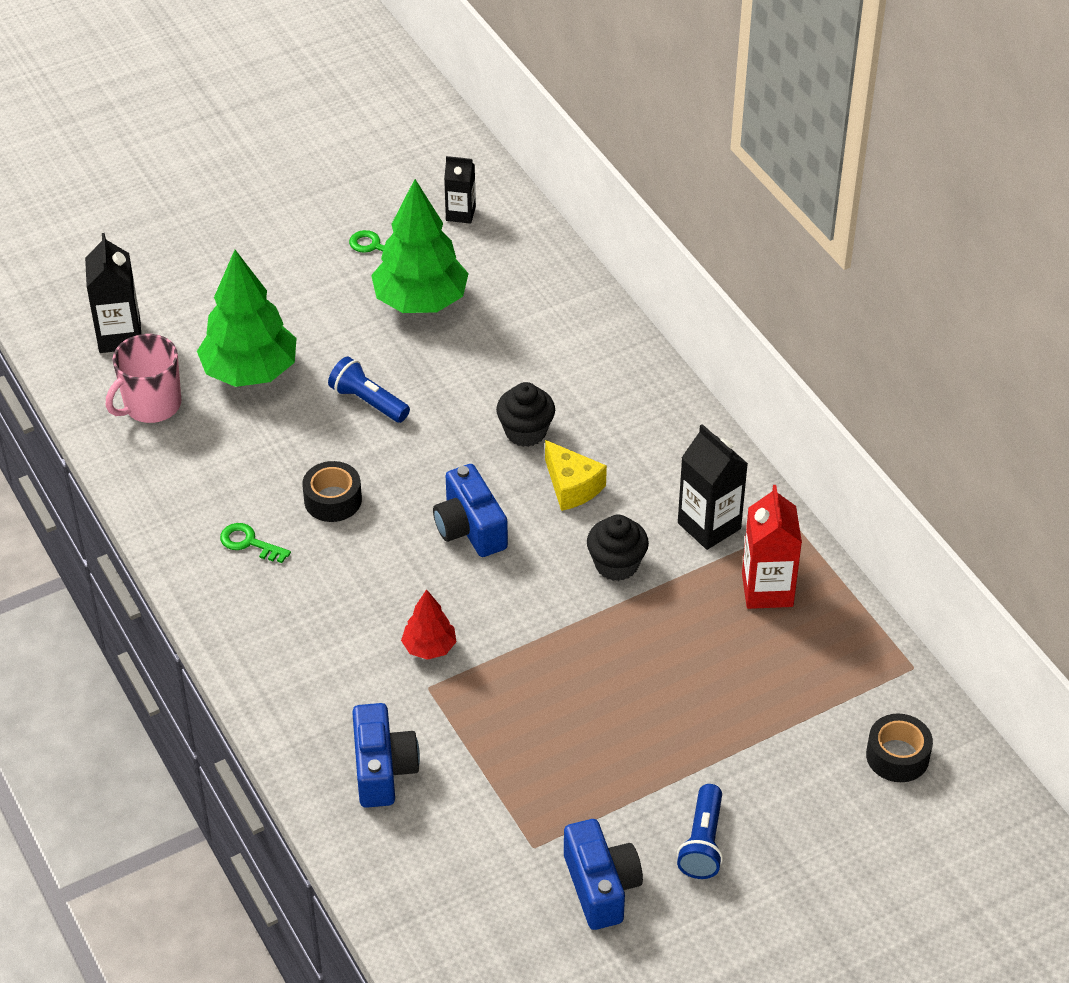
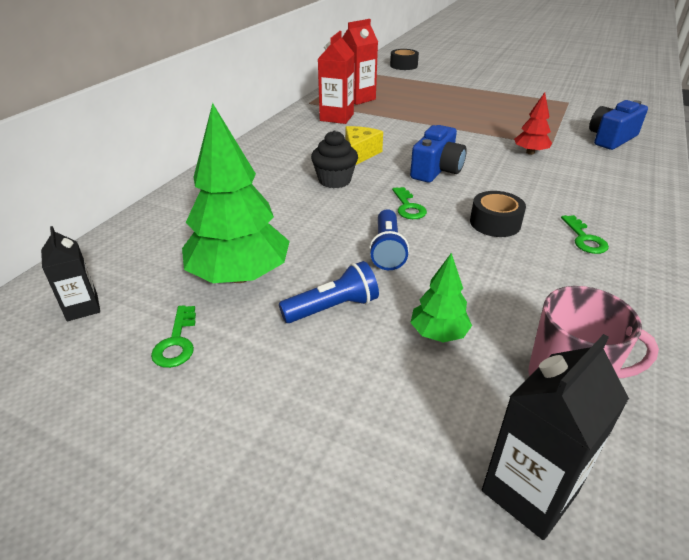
camera: 125 degrees left, 10 degrees down
green tree [197,250,297,387] -> green tree [410,253,472,342], size x0.50
blue camera [564,819,643,930] -> none
black cupcake [587,515,649,581] -> none
blue flashlight [677,784,723,879] -> blue flashlight moved to [279,261,379,323]
black carton [678,424,748,550] -> red carton [318,31,355,124]
none -> green key [392,187,427,219]

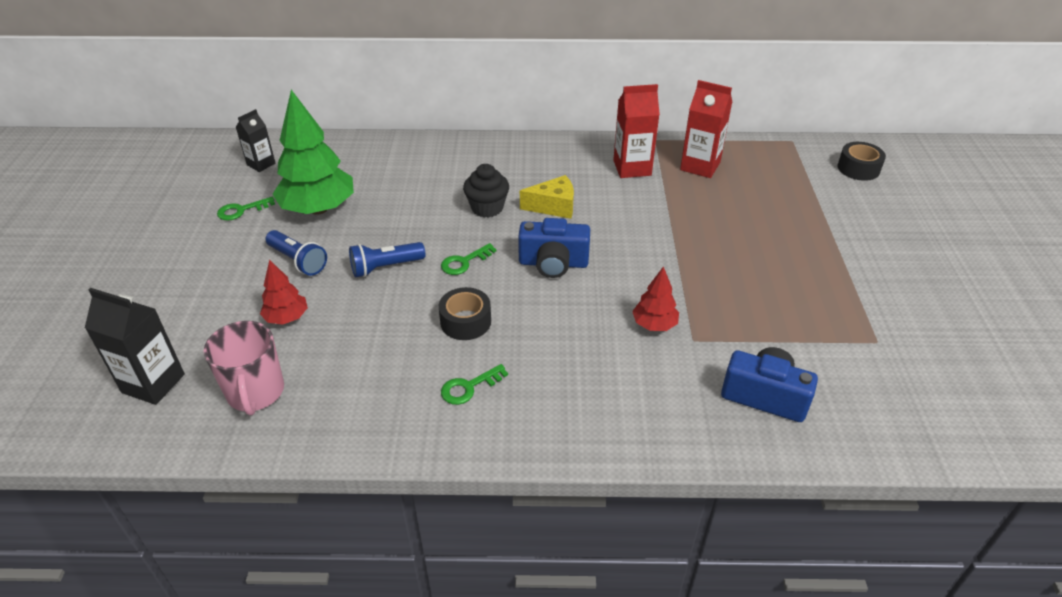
camera: 65 degrees right, 5 degrees up
green tree [410,253,472,342] -> red tree [260,260,308,325]

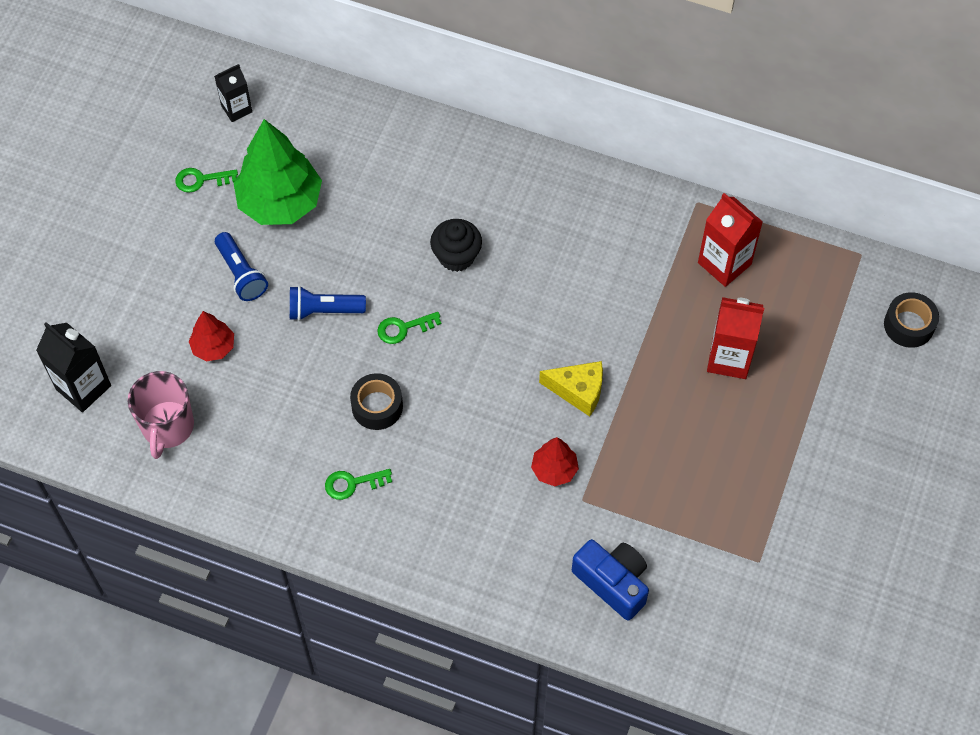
camera: 20 degrees right, 20 degrees up
blue camera [518,218,590,278] -> none
yellow cheese [520,175,574,219] -> yellow cheese moved to [539,361,603,417]
red carton [613,84,660,178] -> red carton moved to [707,297,764,379]

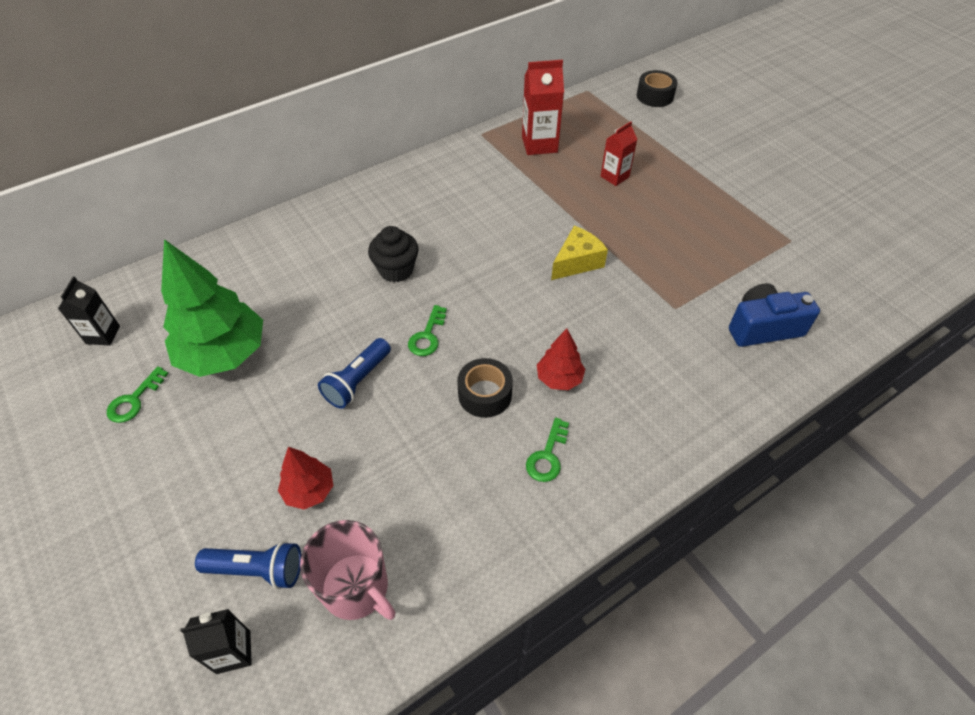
camera: 55 degrees left, 10 degrees down
black carton [36,322,111,412] -> black carton [180,609,252,674], size x0.64
blue flashlight [215,232,268,301] -> blue flashlight moved to [195,541,301,589]
red tree [531,437,579,486] -> red tree moved to [537,329,585,390]
red carton [707,297,764,379] -> red carton [601,121,638,186], size x0.64

